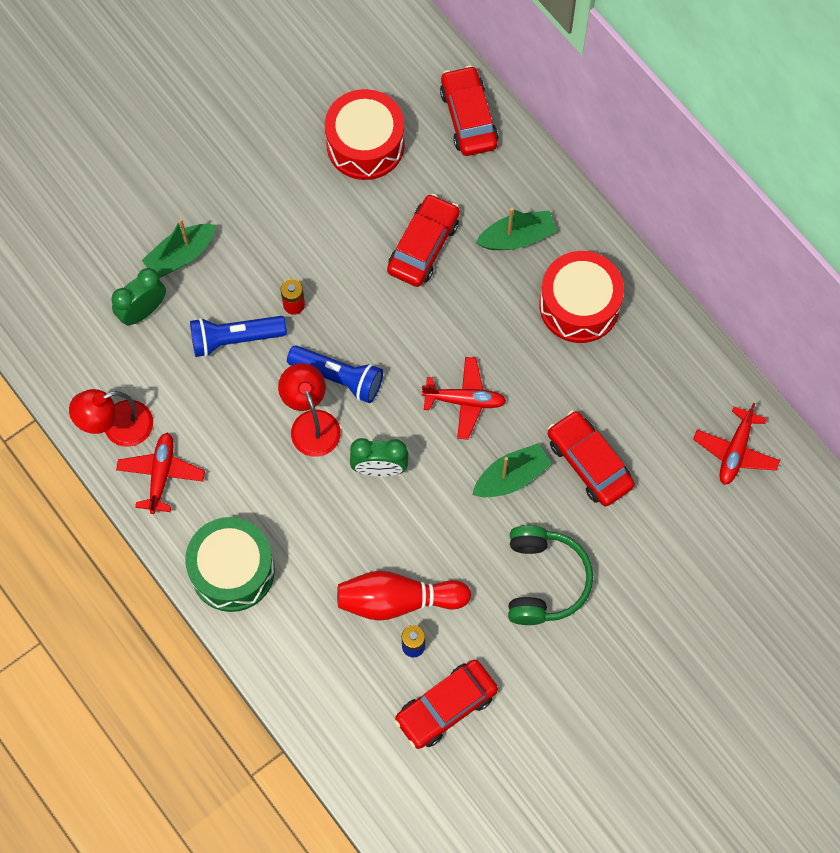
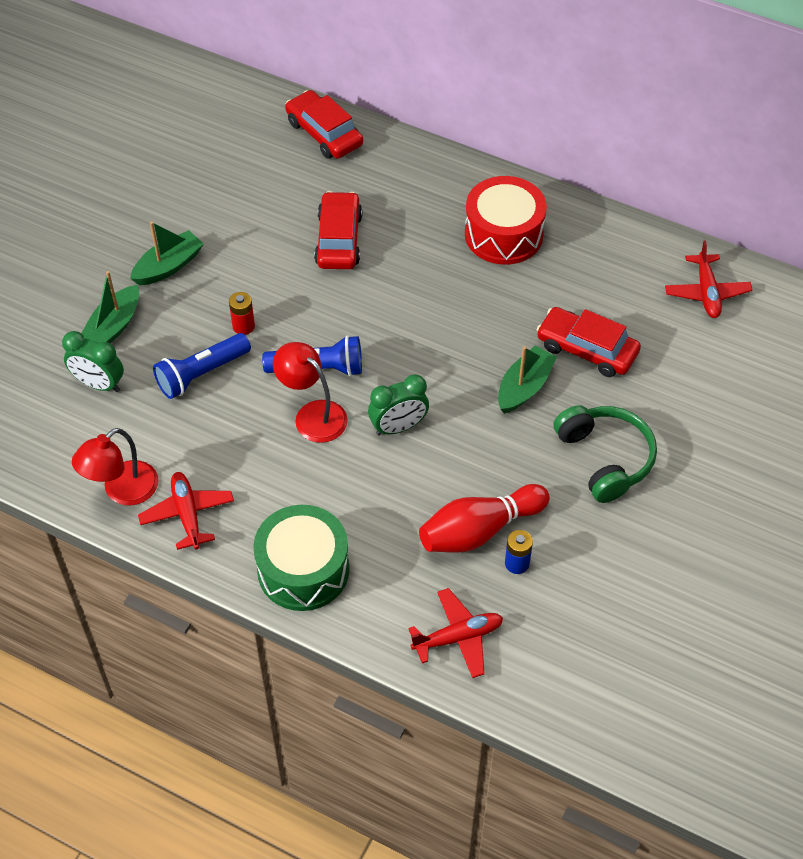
camera: 25 degrees left, 15 degrees down
green clock [111,268,166,325] -> green clock turned 90 degrees counterclockwise [62,331,124,392]
red drum [325,89,405,180] -> none
red car [394,660,498,749] -> none
red plane [422,357,506,440] -> red plane moved to [408,588,503,678]
green boat [476,208,557,250] -> green boat moved to [130,221,204,285]

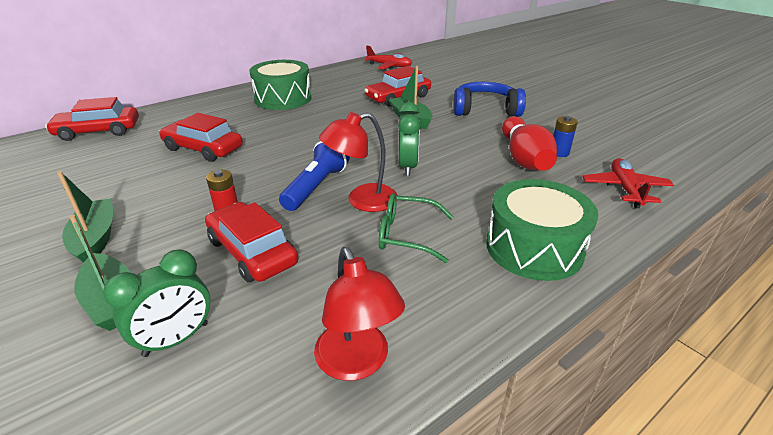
camera: 65 degrees left, 20 degrees down
red plane [138,472,234,550] -> none
blue flashlight [153,333,251,399] -> red car [205,202,298,282]
red drum [465,176,547,265] -> green drum [249,60,311,110]
green headphones [553,405,657,503] -> blue headphones [453,82,526,117]
none -> green glasses [379,193,454,263]

